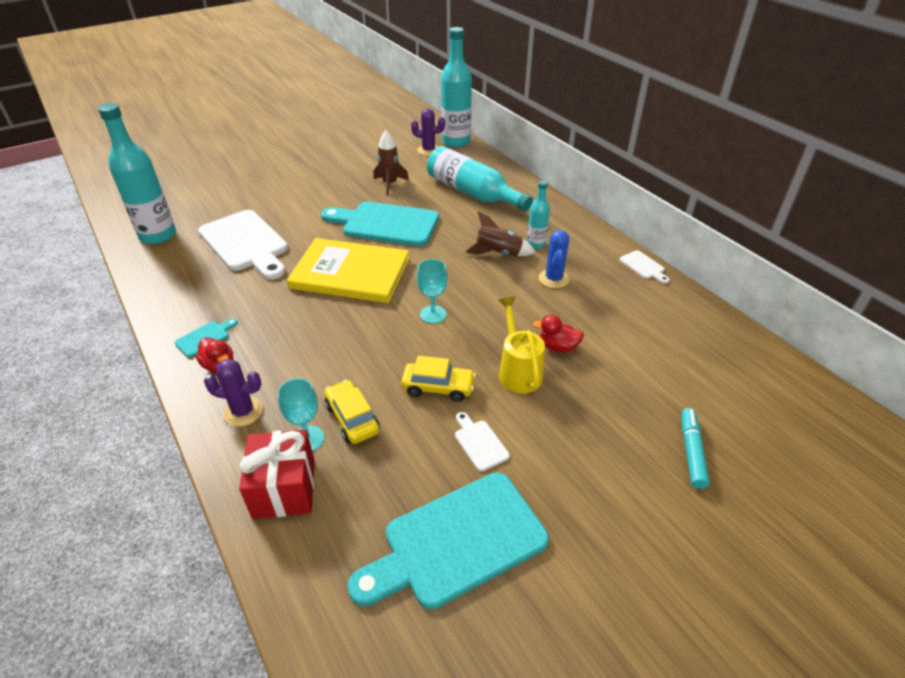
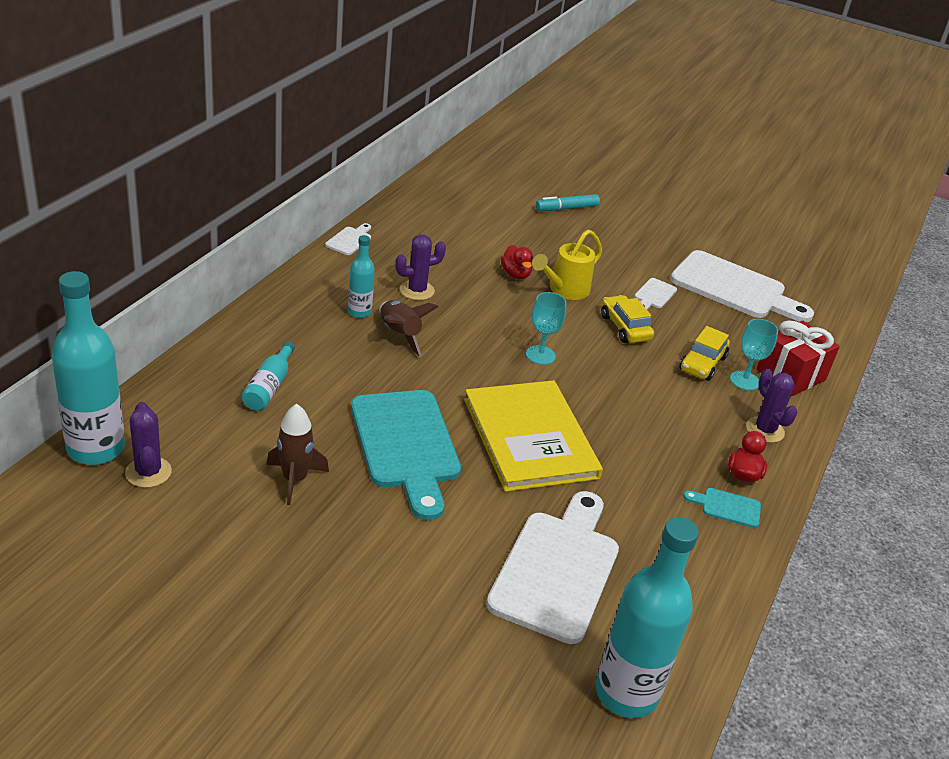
camera: 125 degrees left, 5 degrees down
turquoise cutting board [347,472,549,609] -> white cutting board [670,250,814,322]
turquoise bottle [427,146,533,211] -> turquoise bottle [241,342,295,411], size x0.51
blue cactus [539,230,570,288] -> purple cactus [395,234,446,300]

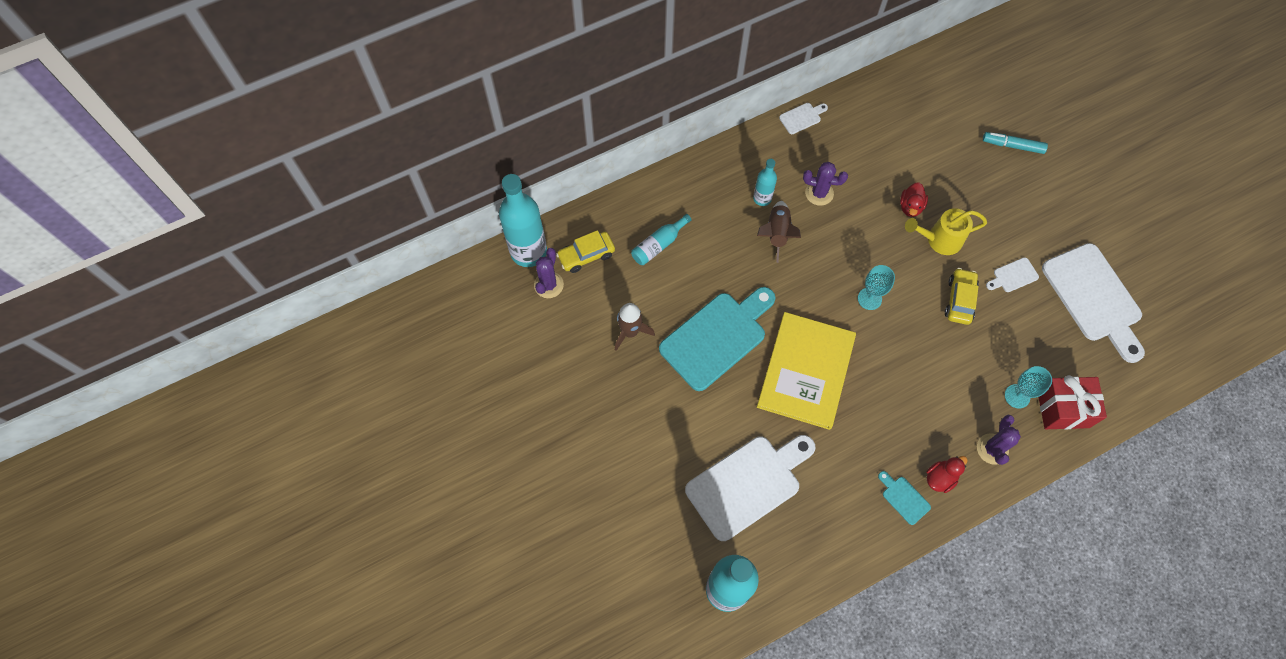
camera: 40 degrees right, 30 degrees up
turquoise cutting board [351,390,461,520] -> turquoise cutting board turned 150 degrees counterclockwise [659,287,775,391]
yellow car [679,326,730,381] -> yellow car moved to [556,230,615,273]

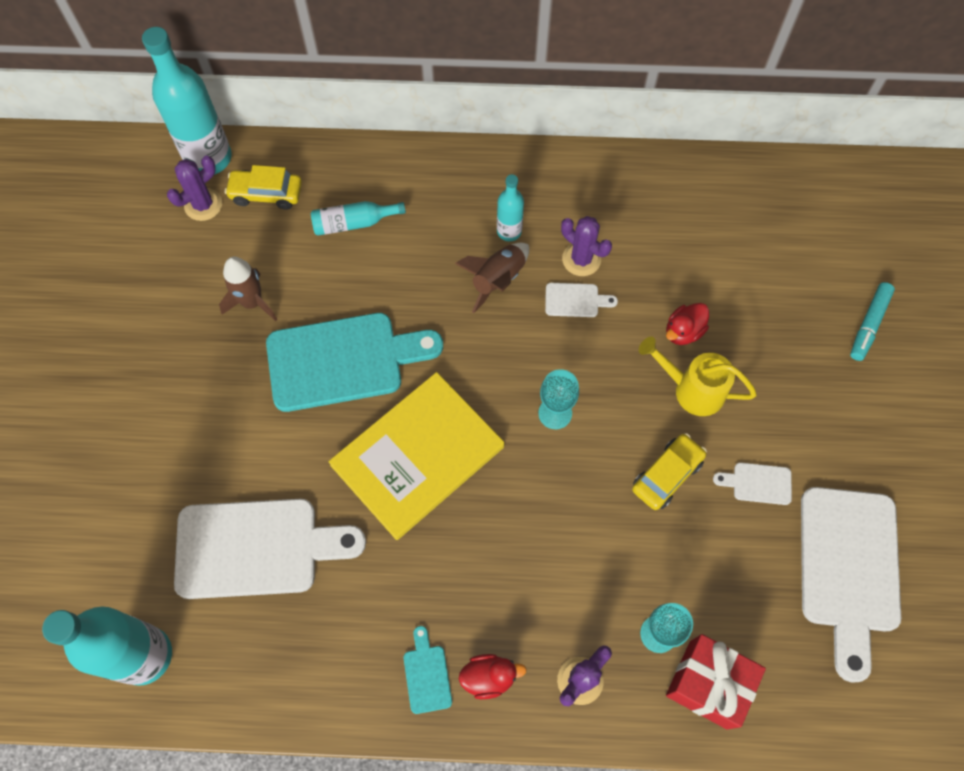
camera: 30 degrees right, 0 degrees up
white cutting board [779,103,828,134] -> white cutting board moved to [545,283,618,317]
turquoise marker [983,132,1048,154] -> turquoise marker turned 105 degrees counterclockwise [850,282,895,361]

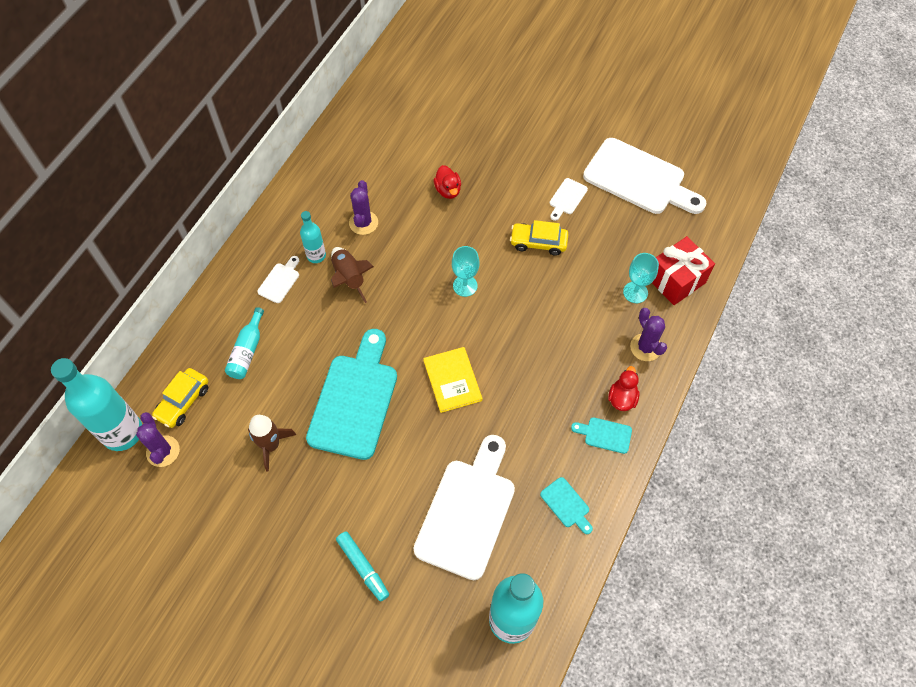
camera: 65 degrees left, 5 degrees down
yellow book [328,372,504,540] -> yellow book [423,347,482,413], size x0.56
white cutting board [545,283,618,317] -> white cutting board moved to [257,256,299,303]
purple cactus [561,216,612,276] -> purple cactus turned 60 degrees counterclockwise [349,180,378,235]
yellow car [632,433,707,510] -> yellow car turned 60 degrees counterclockwise [510,220,568,256]
yellow watering can [639,337,757,416] -> none
turquoise marker [850,282,895,361] -> turquoise marker moved to [336,531,389,602]
none -> turquoise cutting board [540,477,593,534]

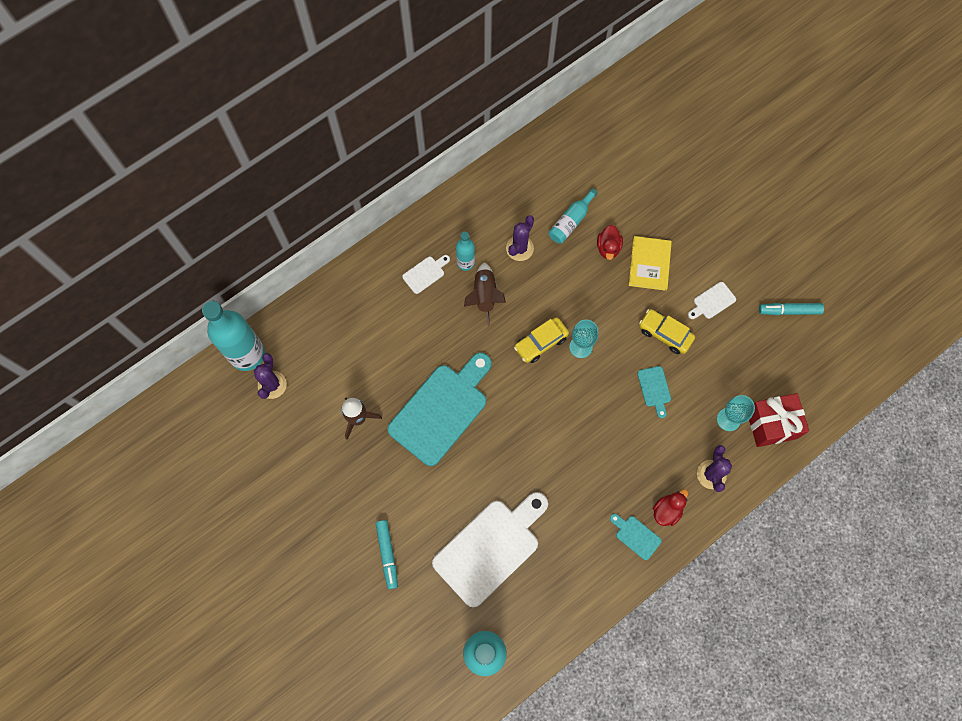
camera: 25 degrees right, 10 degrees up
yellow car [152,368,208,428] -> yellow car moved to [514,317,569,363]
turquoise bottle [225,307,264,379] -> turquoise bottle moved to [549,188,598,244]
yellow book [423,347,482,413] -> yellow book moved to [629,236,672,291]
turquoise cutting board [540,477,593,534] -> turquoise cutting board moved to [637,366,671,418]
white cutting board [583,138,706,214] -> turquoise marker [759,303,824,315]

